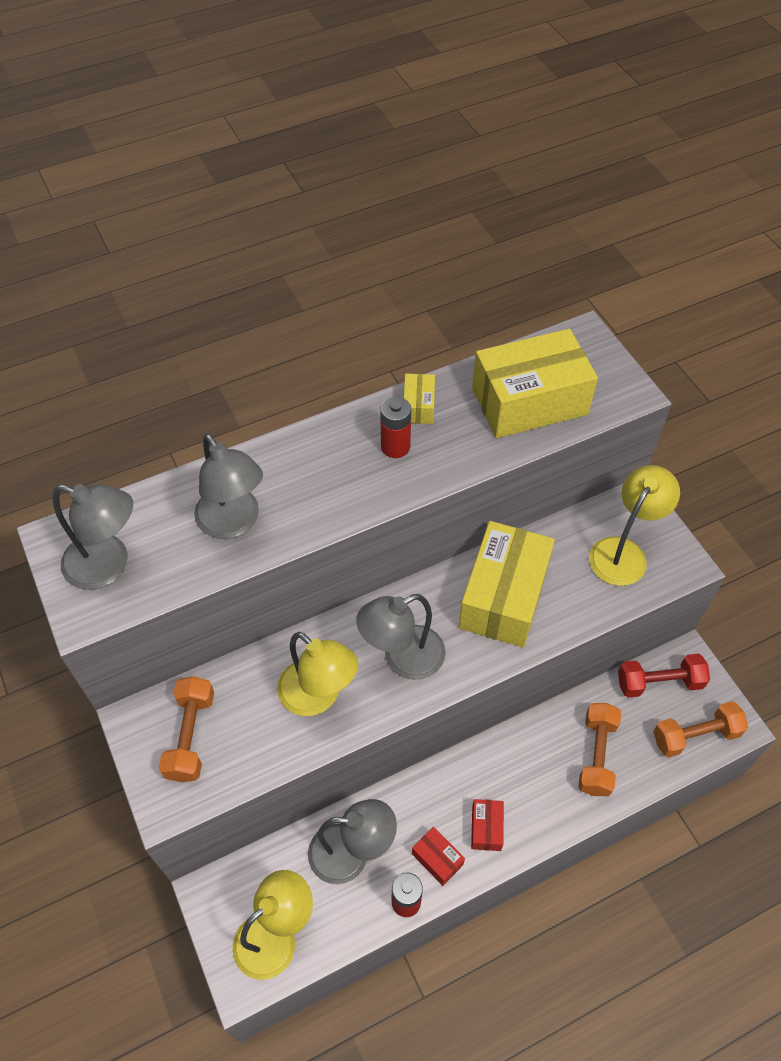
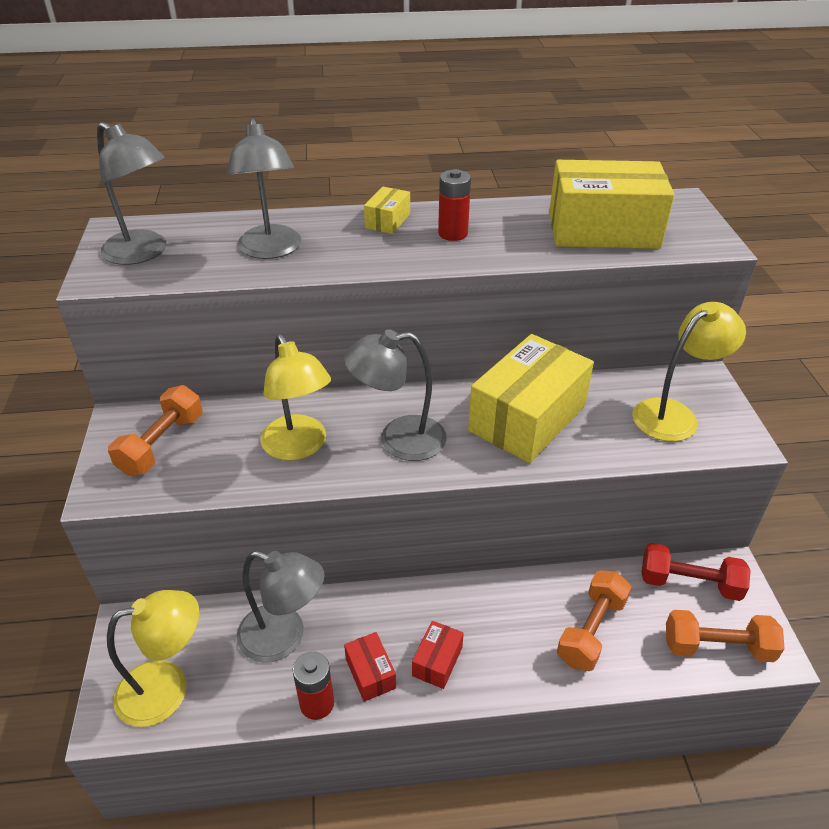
camera: 20 degrees right, 15 degrees down
yellow box [404,374,435,424] -> yellow box moved to [364,187,410,234]

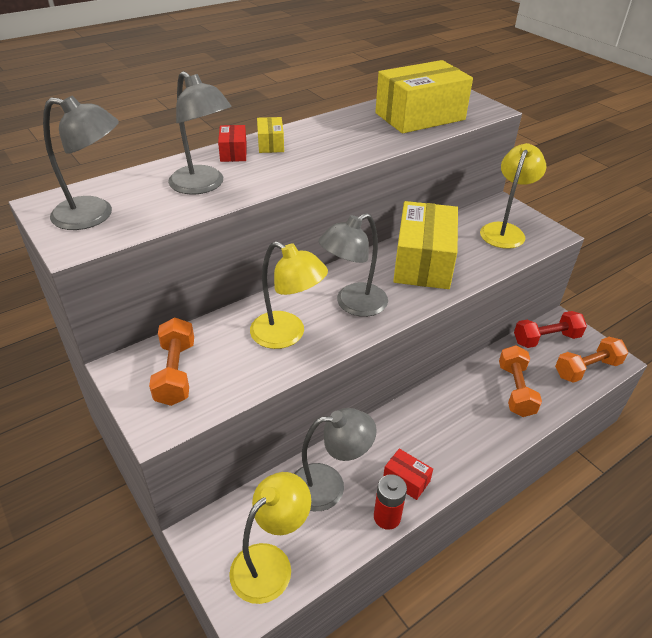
camera: 30 degrees left, 0 degrees up
red box [412,621,464,689] -> red box moved to [218,125,247,162]
red battery [438,169,471,241] -> none

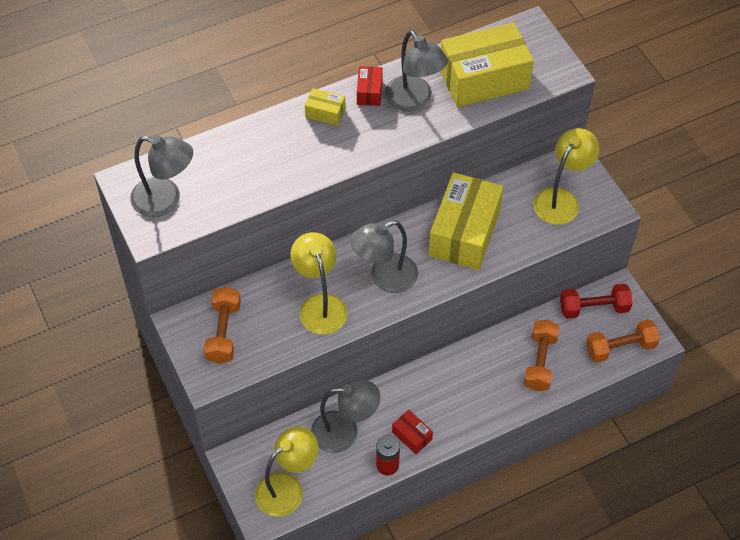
camera: 10 degrees right, 15 degrees up
grey lamp [168,71,232,195] -> grey lamp moved to [385,30,448,111]
red box [218,125,247,162] -> red box moved to [357,66,383,106]
yellow lamp [250,241,328,349] -> yellow lamp turned 150 degrees counterclockwise [290,232,348,335]
yellow box [257,117,284,153] -> yellow box turned 75 degrees counterclockwise [305,88,345,126]

